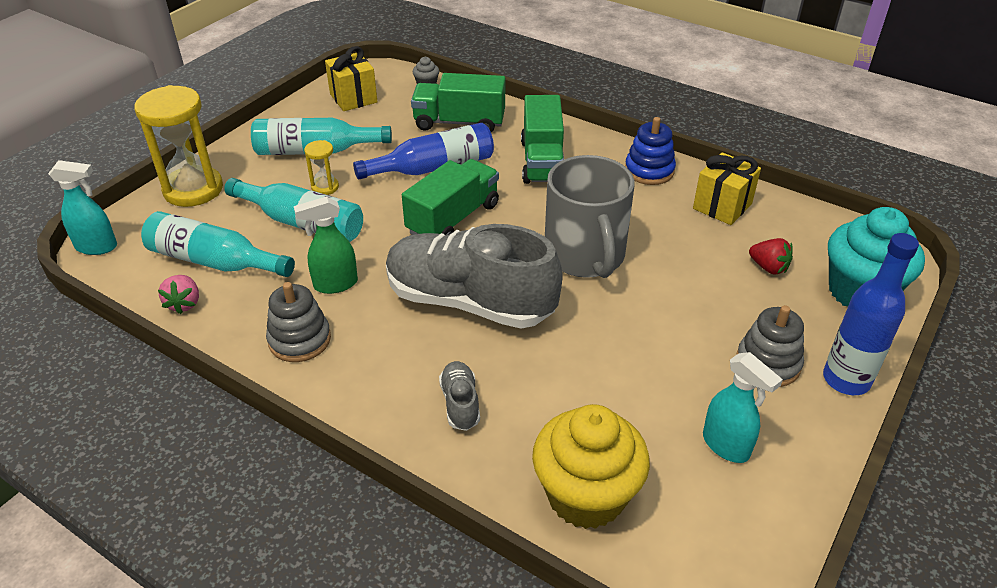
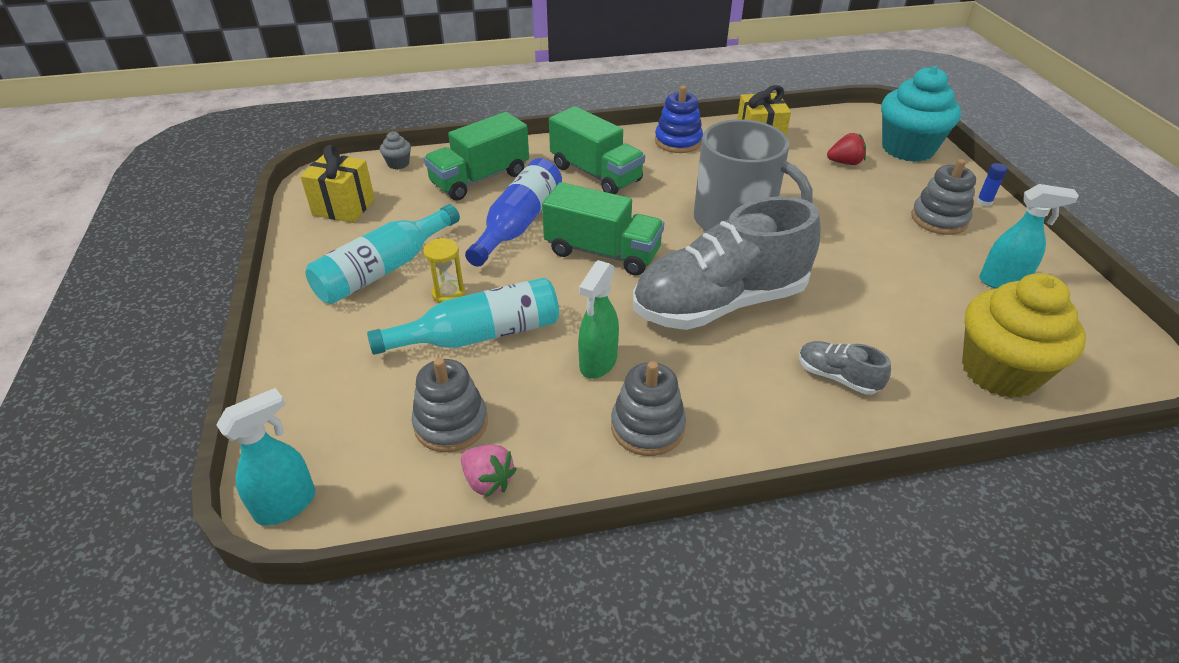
camera: 45 degrees left, 0 degrees up
yellow hourglass [134,85,223,207] -> none
turquoise bottle [141,211,295,277] -> grey stacking toy [412,358,488,452]
green truck [402,159,499,235] -> green truck turned 120 degrees clockwise [542,182,664,276]
blue bottle [823,233,919,395] -> blue glue stick [976,163,1007,207]

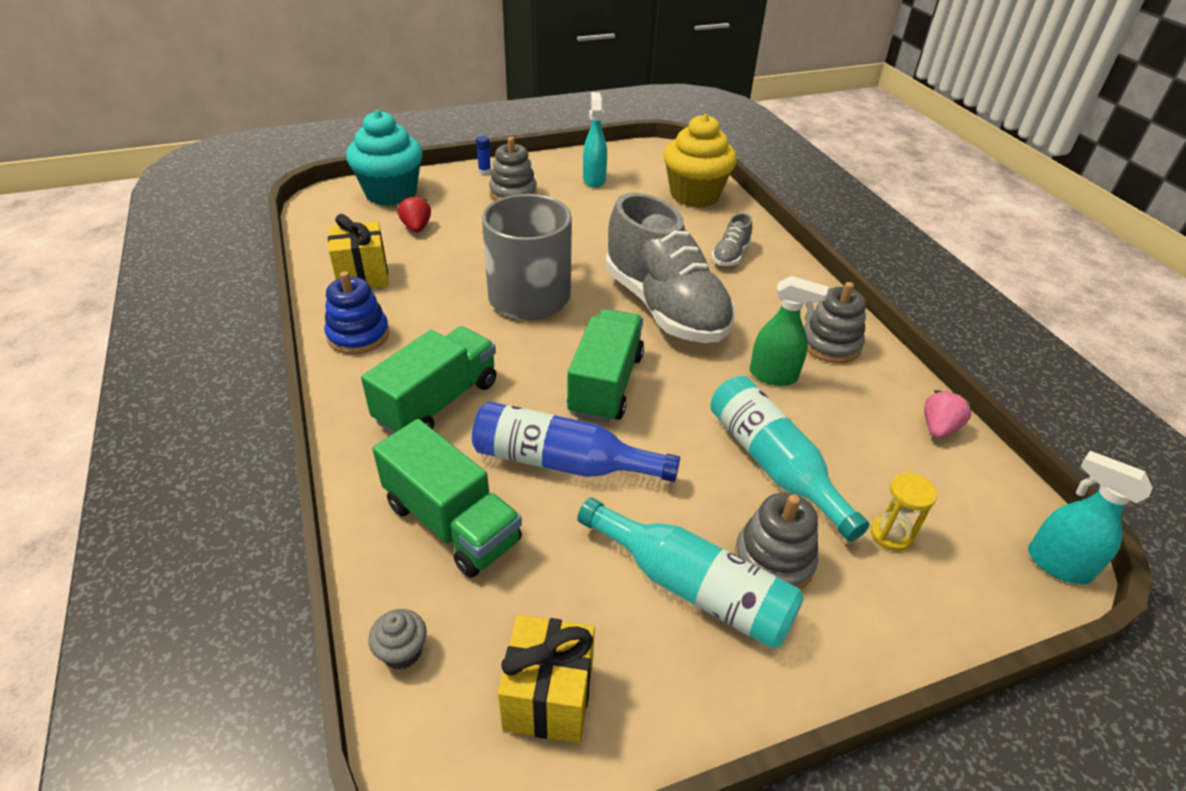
camera: 100 degrees left, 0 degrees up
grey stacking toy [412,358,488,452] -> grey stacking toy moved to [734,493,818,589]
yellow hourglass [423,238,465,303] -> yellow hourglass moved to [871,472,937,552]

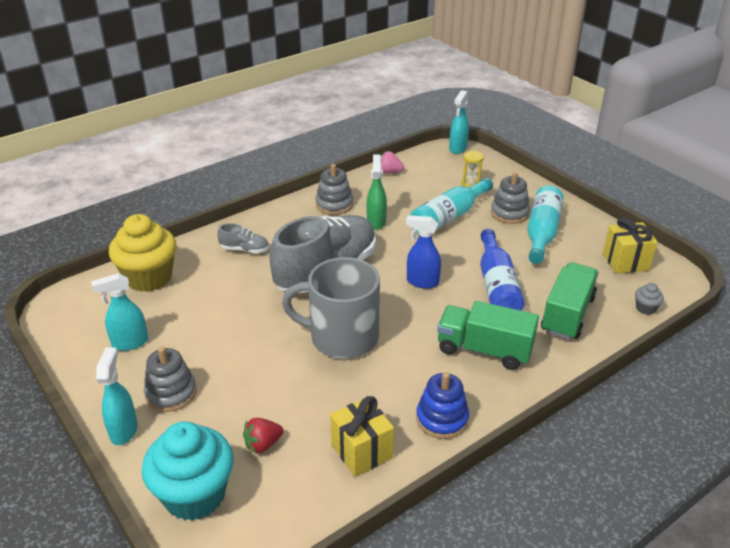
camera: 105 degrees left, 5 degrees down
blue glue stick [476,136,491,175] -> turquoise spray bottle [96,348,138,445]
green truck [567,309,644,423] -> blue spray bottle [406,215,441,289]

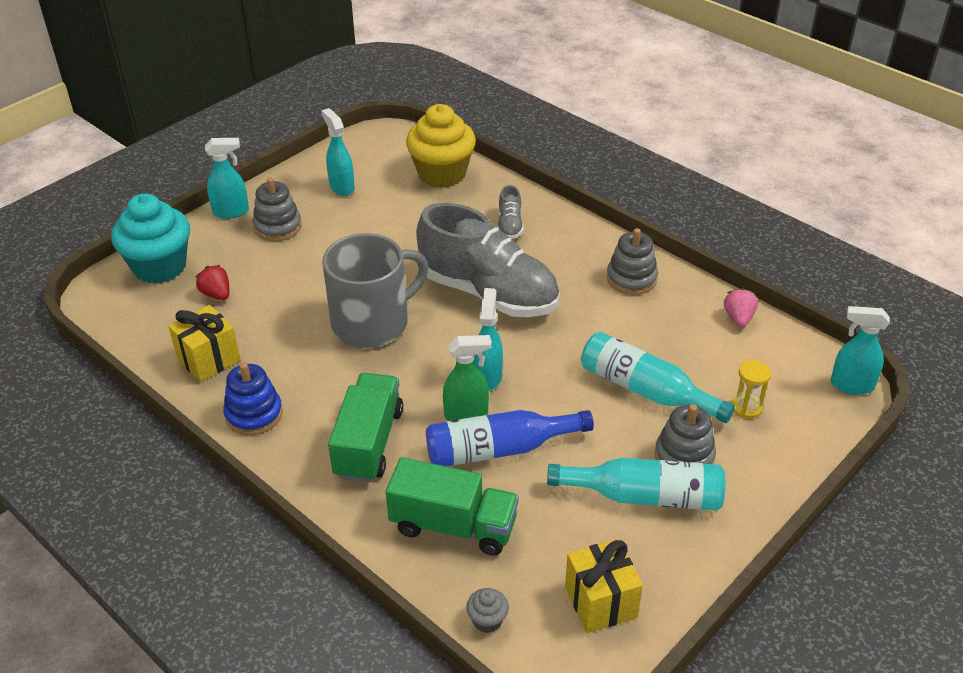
camera: 80 degrees right, 5 degrees up
grey mug [282,257,380,359] -> grey mug turned 60 degrees clockwise [322,233,429,348]
green spray bottle [366,154,387,230] -> green spray bottle moved to [443,335,492,421]
blue spray bottle [406,215,441,289] -> turquoise spray bottle [474,288,503,391]

